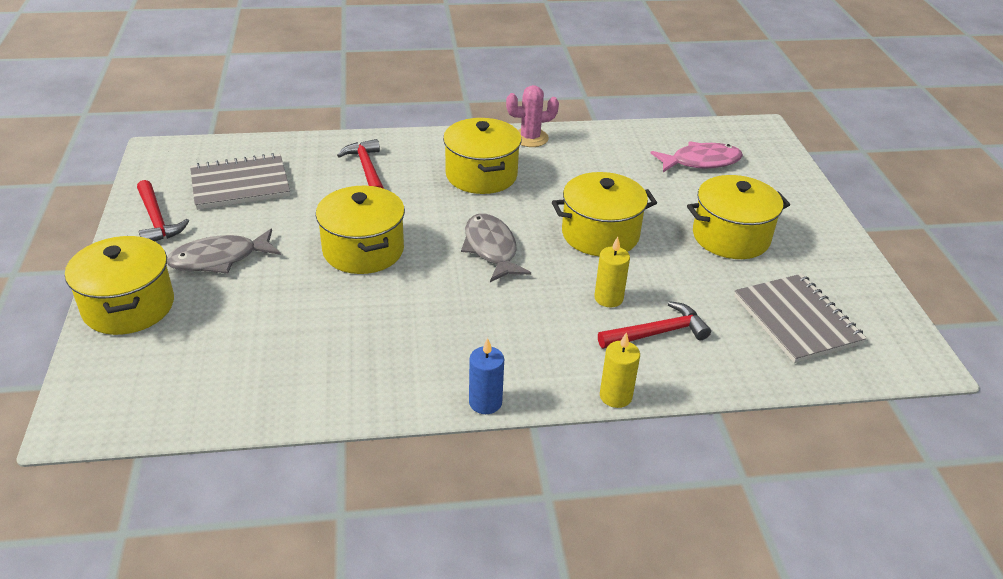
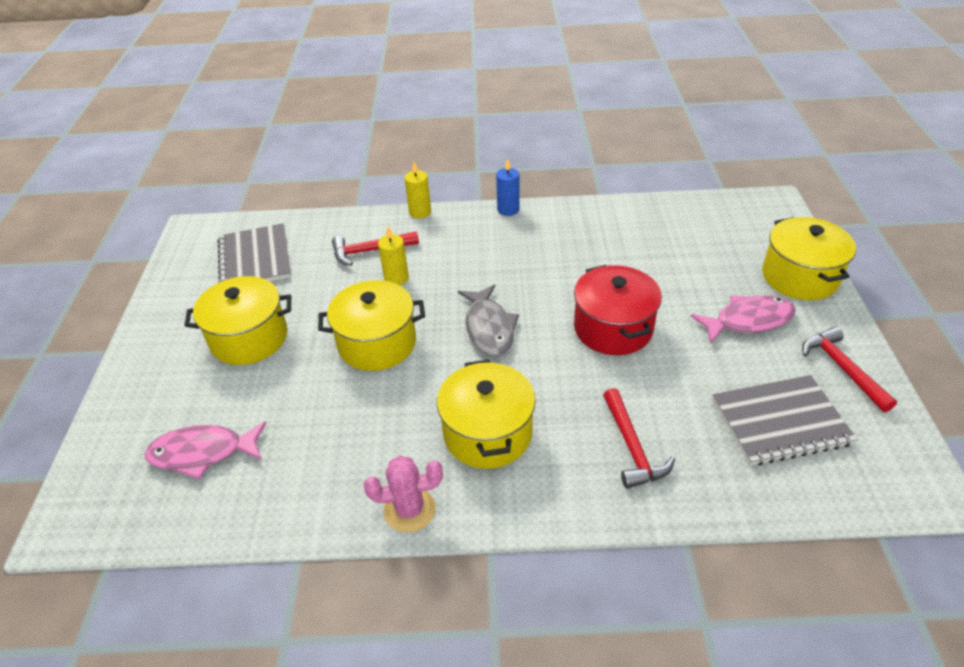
camera: 170 degrees left, 5 degrees up
grey fish [167,229,281,274] -> pink fish [691,295,796,344]
yellow pot [316,186,405,274] -> red pot [574,265,662,355]

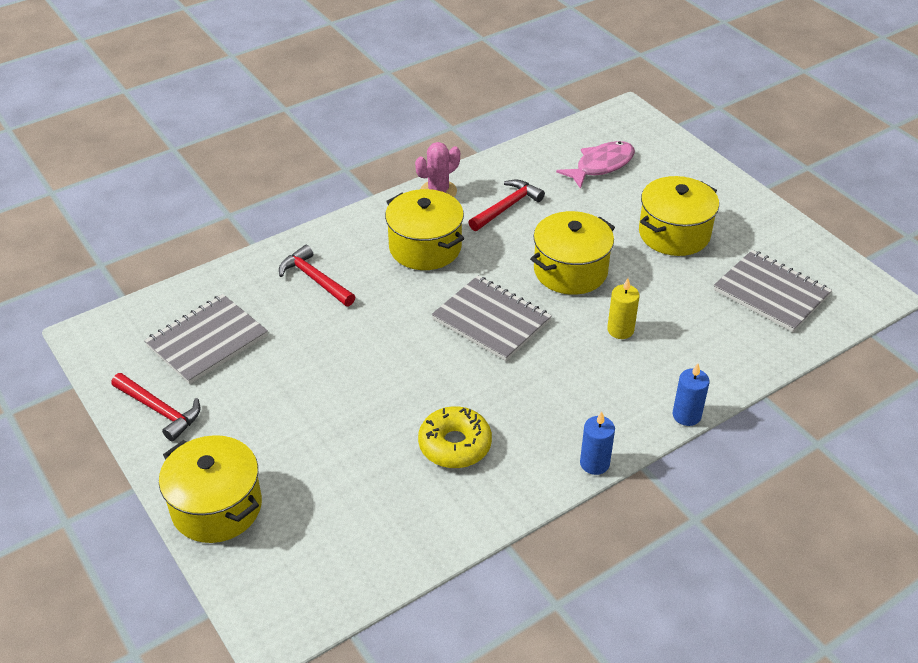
camera: 145 degrees right, 0 degrees up
red hammer [332,231,419,266] -> red hammer moved to [468,180,545,231]
yellow candle [404,162,431,218] -> blue candle [673,364,710,426]
grey fish [458,284,519,356] -> grey notebook [432,276,552,361]
red pot [574,265,662,355] -> none
pink fish [691,295,796,344] -> none
none -> yellow donut [418,406,492,468]

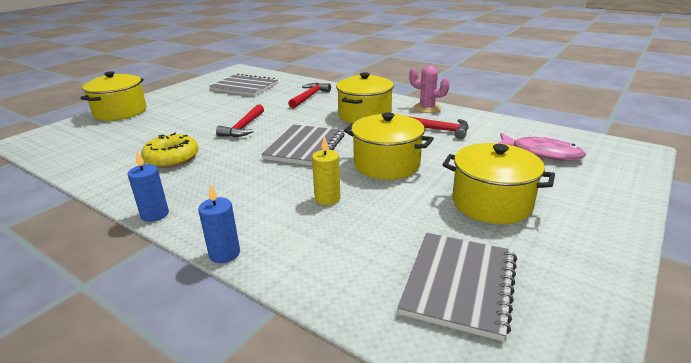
camera: 70 degrees right, 15 degrees down
red hammer [111,373,200,441] -> red hammer moved to [216,104,264,137]

